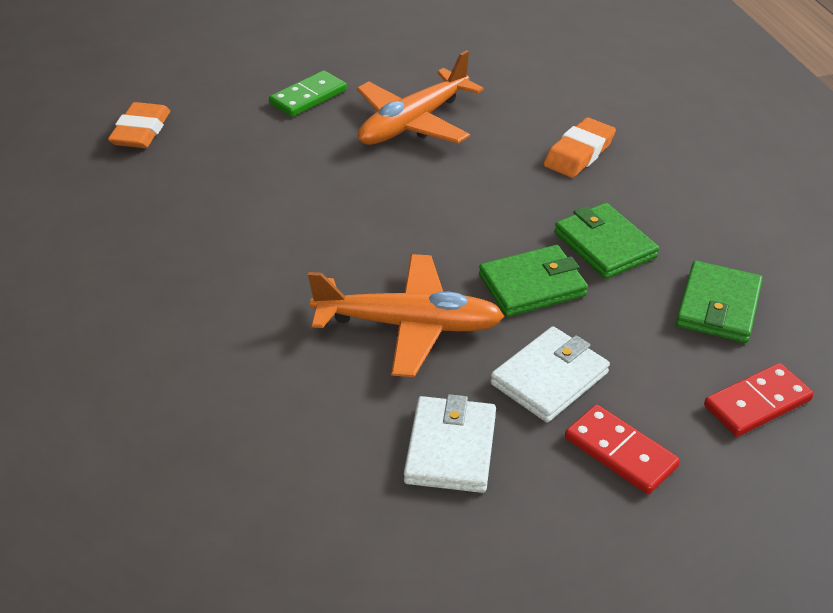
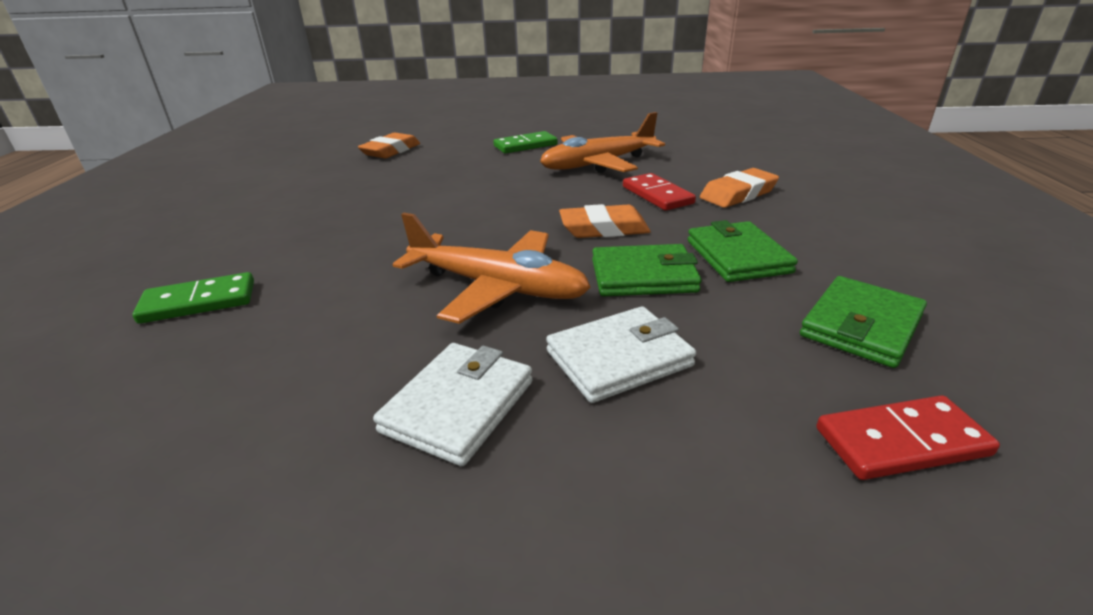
camera: 20 degrees right, 10 degrees down
red domino [565,404,680,494] -> red domino moved to [623,173,696,211]
none -> green domino [132,272,254,324]
none -> orange eraser [559,204,650,238]

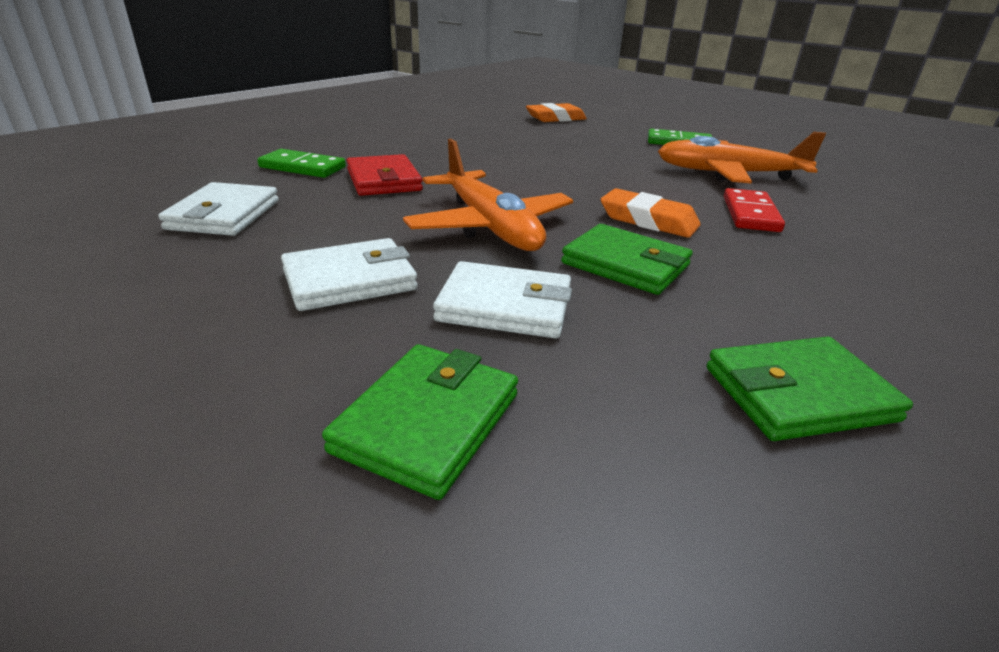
camera: 35 degrees right, 0 degrees up
green wallet [688,220,798,282] -> green wallet moved to [322,344,518,500]
orange eraser [700,168,779,208] -> none
red domino [816,395,1000,480] -> none
none -> white wallet [158,182,279,236]
none -> red wallet [346,154,423,196]

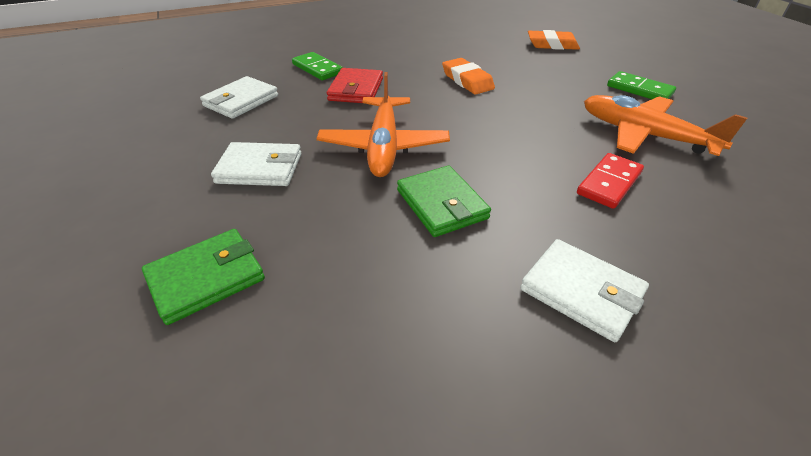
camera: 30 degrees right, 10 degrees up
white wallet [433,261,572,338] -> white wallet moved to [520,239,649,342]
orange eraser [601,188,701,238] -> orange eraser moved to [442,58,495,94]
green wallet [707,337,913,441] -> none

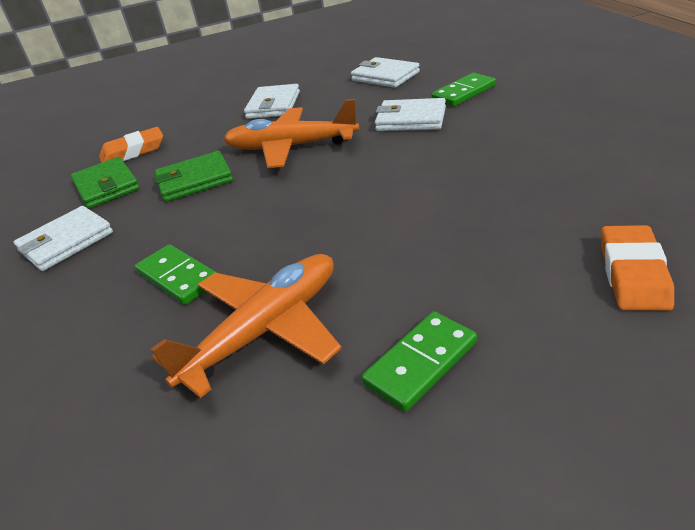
camera: 100 degrees right, 5 degrees down
green wallet [142,229,265,325] -> green wallet moved to [71,157,140,209]
red wallet [327,68,383,103] -> white wallet [375,98,446,131]
orange eraser [442,58,495,94] -> orange eraser moved to [99,127,163,163]
red domino [577,153,644,209] -> green domino [135,244,217,305]

